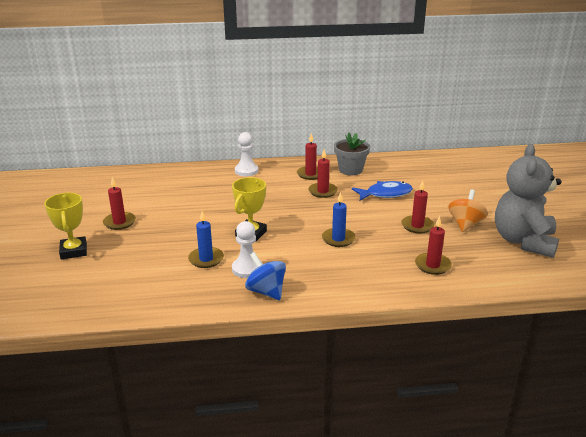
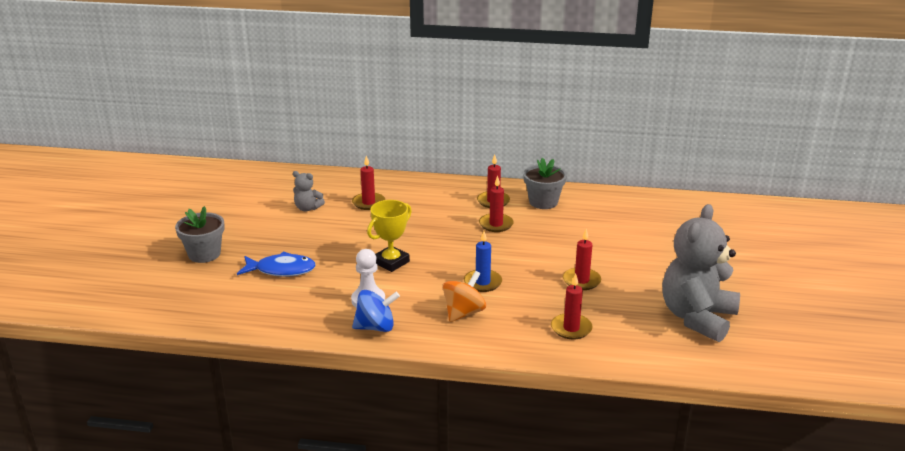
camera: 15 degrees right, 0 degrees up
yellow trophy [44,193,87,259] -> grey flower pot [175,206,225,263]
red candle [103,177,136,230] -> red candle moved to [352,155,385,210]
blue candle [188,211,224,268] -> none
white pawn [235,132,258,176] -> none
blue spinning top [245,252,286,300] -> blue spinning top turned 105 degrees clockwise [352,290,400,332]
blue fish [352,181,413,201] -> blue fish moved to [237,251,316,277]
orange spinning top [448,190,488,232] -> orange spinning top moved to [443,271,486,322]
none -> grey teddy bear [293,171,325,212]

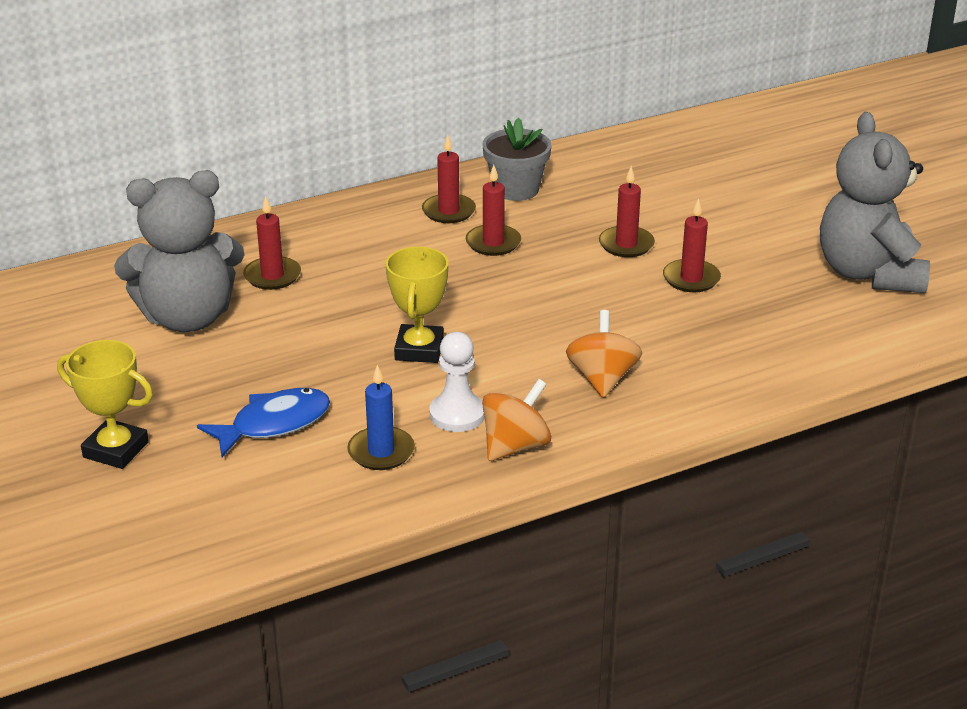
camera: 35 degrees left, 5 degrees up
grey flower pot [175,206,225,263] -> yellow trophy [57,340,153,469]
grey teddy bear [293,171,325,212] -> grey teddy bear [114,170,245,332], size x2.24
blue spinning top [352,290,400,332] -> orange spinning top [482,379,551,461]
blue candle [464,231,502,292] -> blue candle moved to [347,365,415,470]
red candle [551,274,592,340] -> red candle moved to [599,166,655,257]

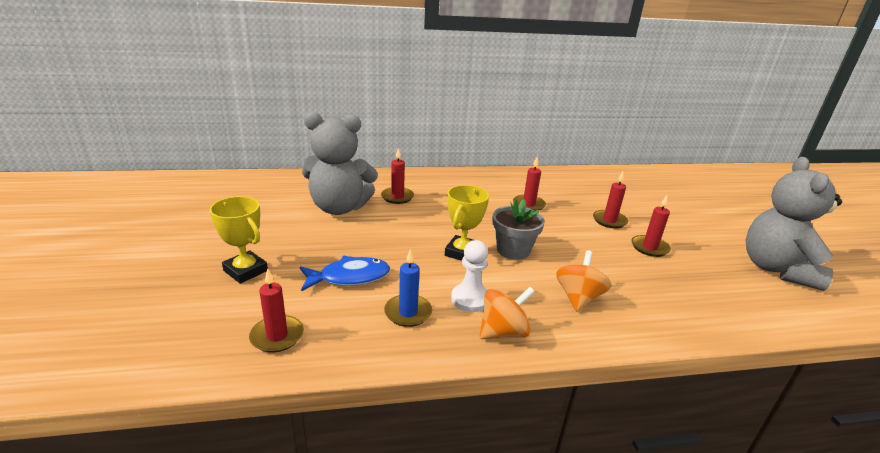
camera: 15 degrees right, 5 degrees down
red candle [422,135,476,223] -> red candle moved to [249,268,304,353]
grey flower pot [482,118,552,201] -> grey flower pot moved to [492,199,545,260]

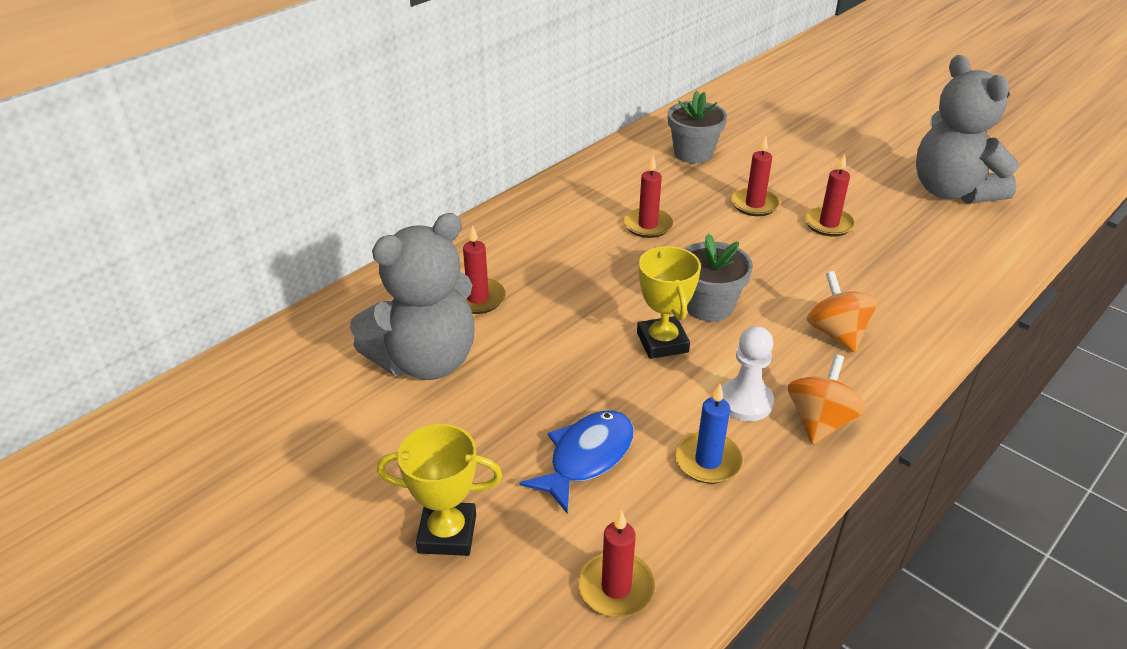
camera: 35 degrees left, 10 degrees up
none -> grey flower pot [668,91,727,163]

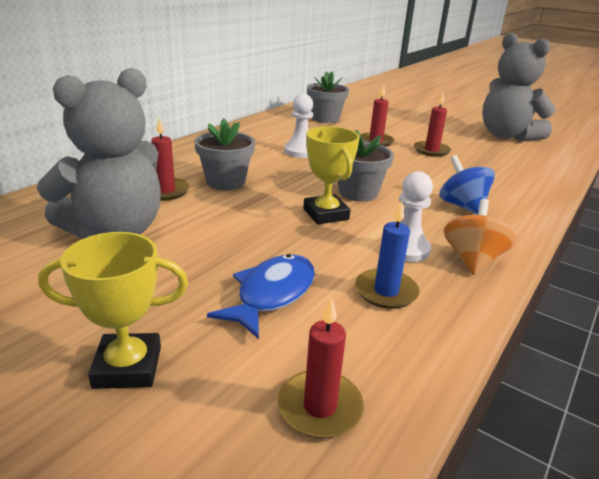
camera: 10 degrees left, 10 degrees down
red candle [623,156,674,238] -> white pawn [284,94,313,158]
orange spinning top [807,271,878,352] -> blue spinning top [439,155,495,215]
none -> grey flower pot [194,118,255,190]

